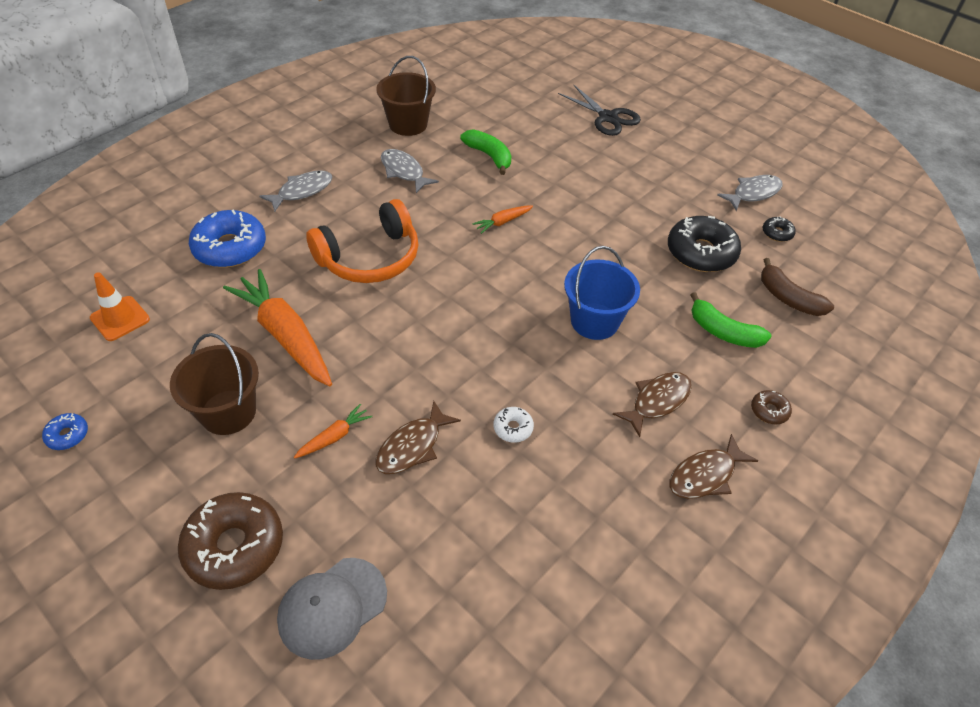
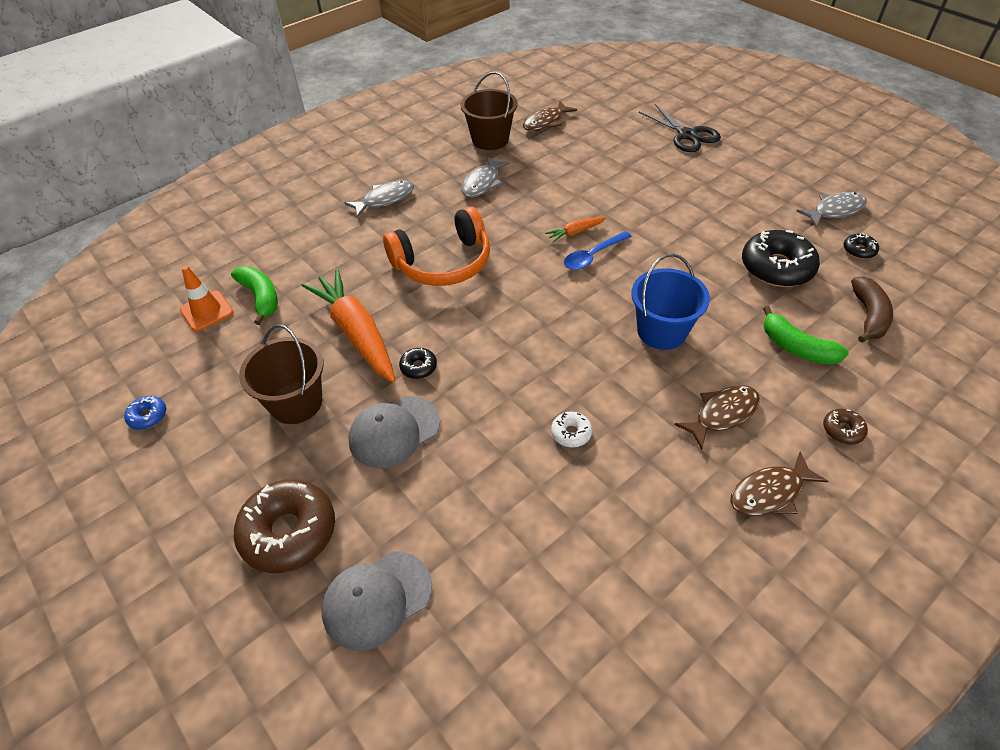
camera: 10 degrees right, 0 degrees up
blue donut [189,209,266,268] -> none
orange carrot [294,404,372,459] -> grey cap [348,396,440,468]
brown fish [375,401,461,474] -> brown fish moved to [523,101,577,131]
grey fish [381,149,439,193] -> grey fish turned 120 degrees counterclockwise [461,156,510,197]
green banana [460,129,511,175] -> green banana moved to [231,266,278,325]
brown banana [761,258,834,316] -> brown banana turned 135 degrees counterclockwise [851,277,893,343]
none -> black donut [399,348,437,379]
none -> blue spoon [564,231,632,270]

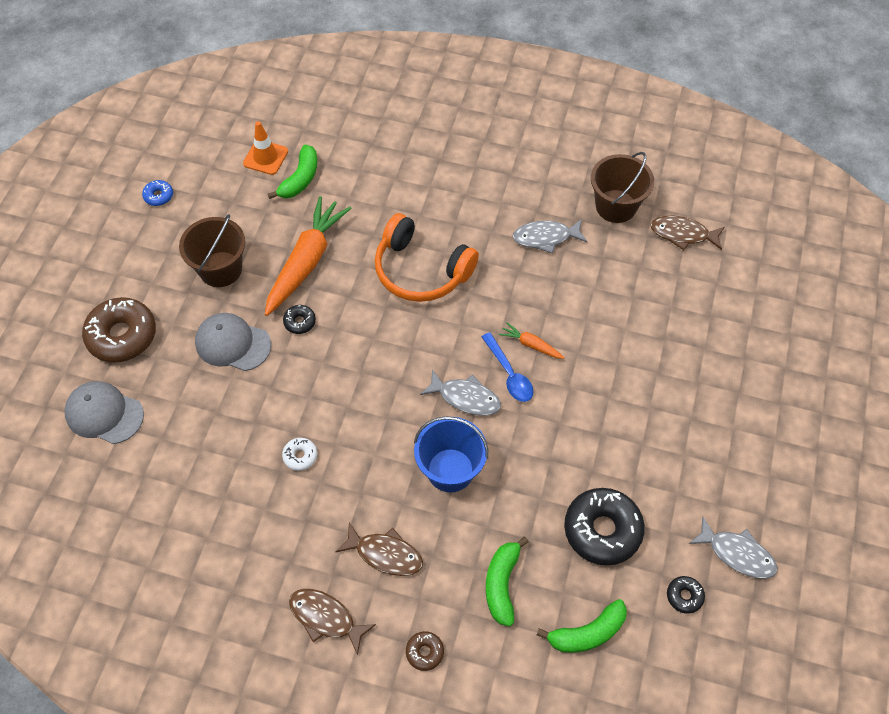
camera: 55 degrees right, 10 degrees up
grey fish [345,180,414,218] -> grey fish moved to [420,370,501,416]
blue spoon [564,231,632,270] -> blue spoon turned 135 degrees counterclockwise [482,333,534,402]
black scissors [639,104,721,152] -> none
brown banana [851,277,893,343] -> green banana [537,599,627,653]

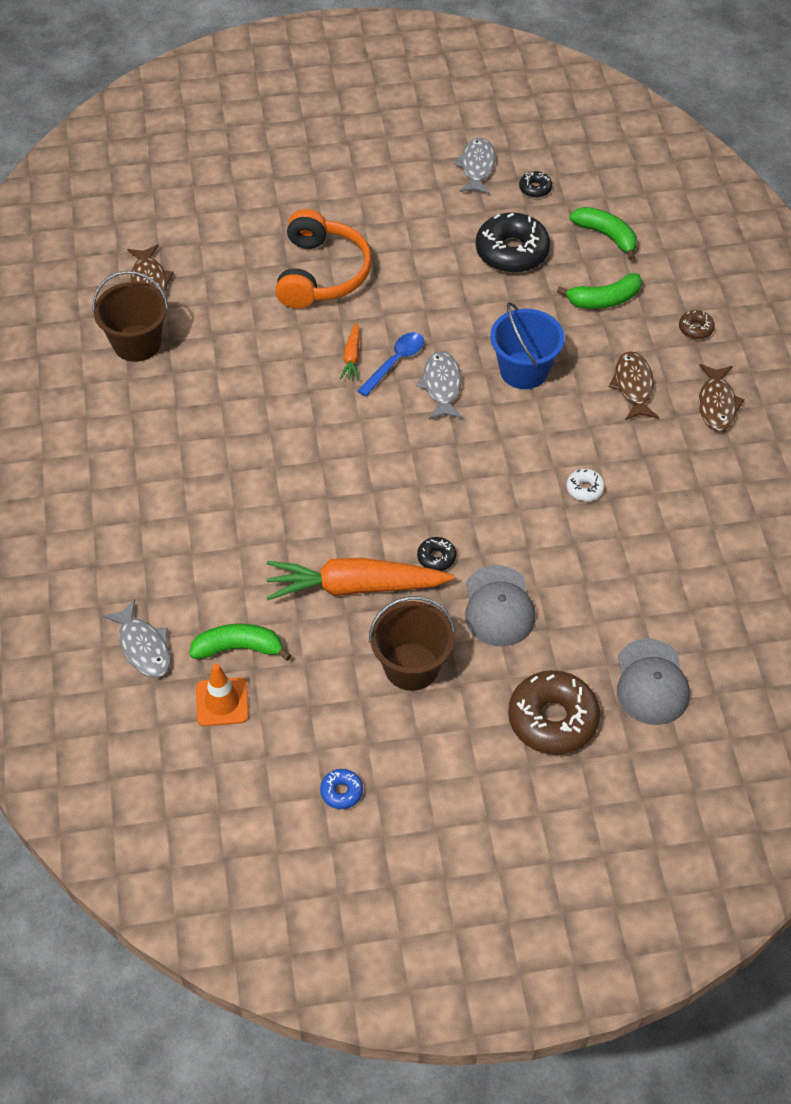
camera: 115 degrees left, 5 degrees down
orange headphones [375,213,479,302] -> orange headphones moved to [275,209,372,309]
grey fish [513,219,588,254] -> grey fish moved to [102,599,170,678]

